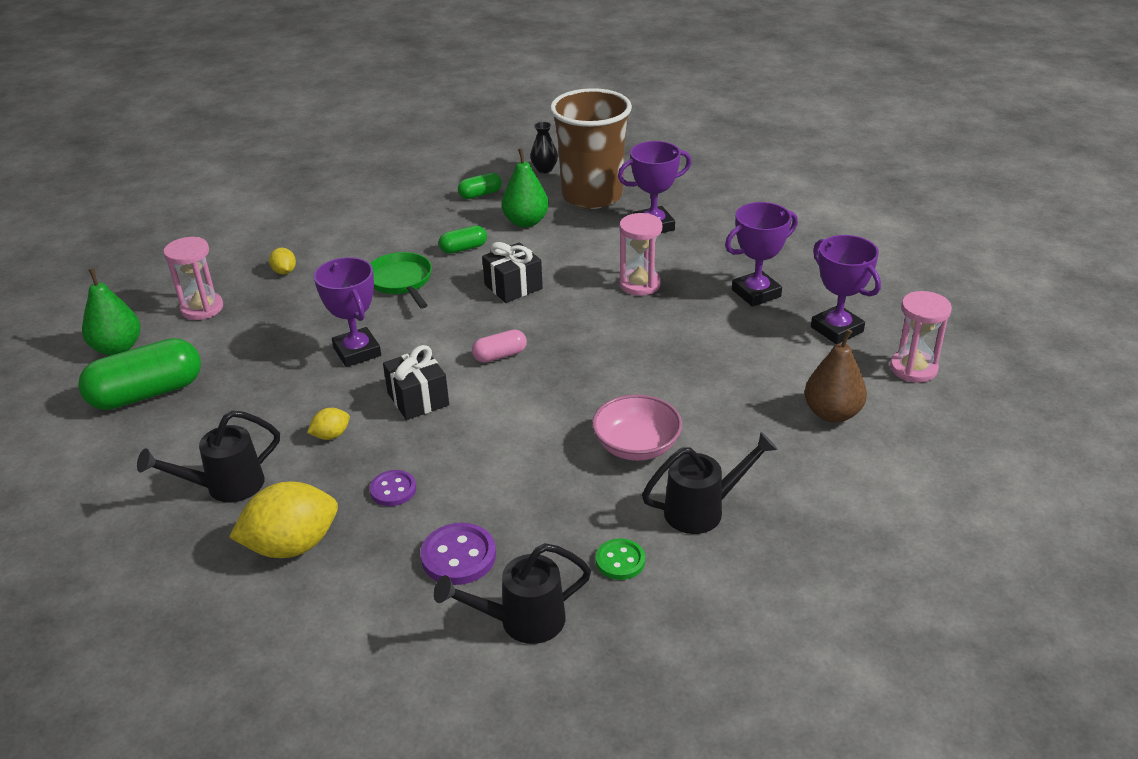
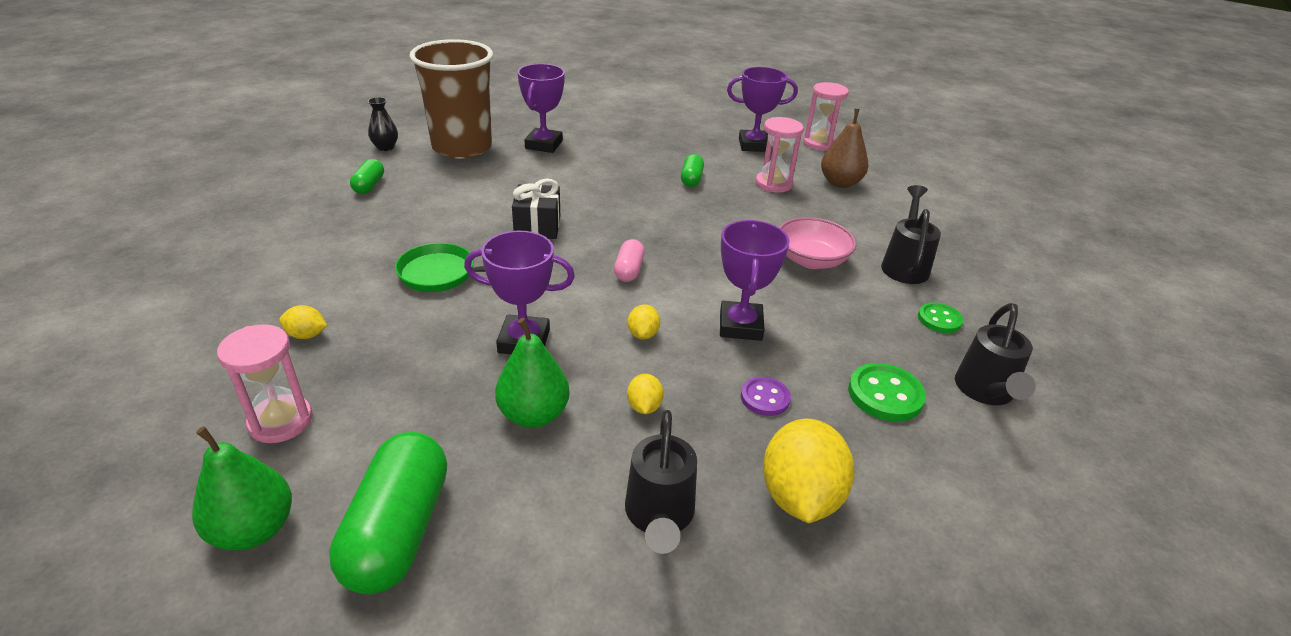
camera: 60 degrees left, 0 degrees up
black gift [383,345,449,420] -> yellow lemon [628,304,660,339]
purple button [420,523,496,585] -> green button [848,363,926,422]
green capsule [439,225,487,254] -> green capsule moved to [681,154,704,187]
green pear [501,148,549,227] -> green pear moved to [495,318,570,428]
pink hourglass [619,213,662,296] -> pink hourglass moved to [756,117,804,193]
purple trophy [725,202,798,307] -> purple trophy moved to [720,220,789,341]

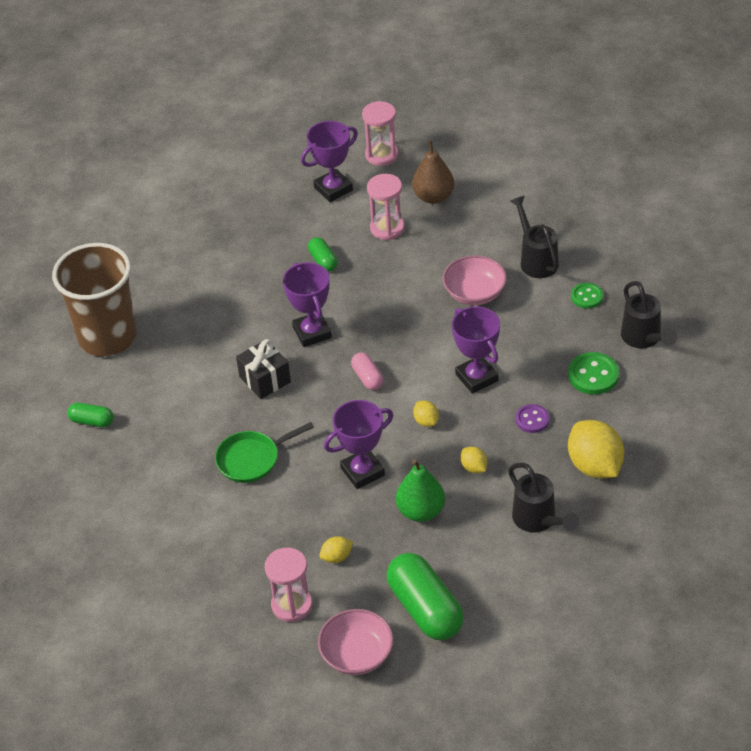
camera: 30 degrees left, 10 degrees up
green pear [192,426,292,551] -> pink bowl [318,609,394,675]
yellow lemon [279,305,327,339] -> yellow lemon moved to [319,536,353,563]
green capsule [350,159,384,194] -> green capsule turned 45 degrees counterclockwise [68,403,114,427]
black vase [368,97,398,151] -> none
purple trophy [518,64,565,153] -> purple trophy moved to [283,262,332,347]

